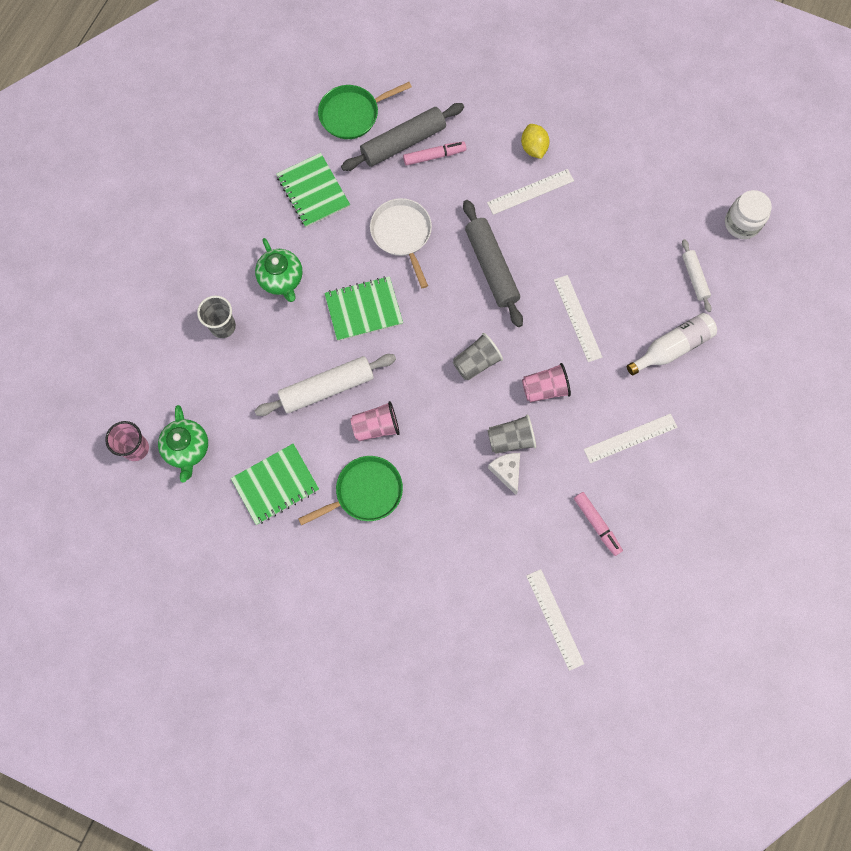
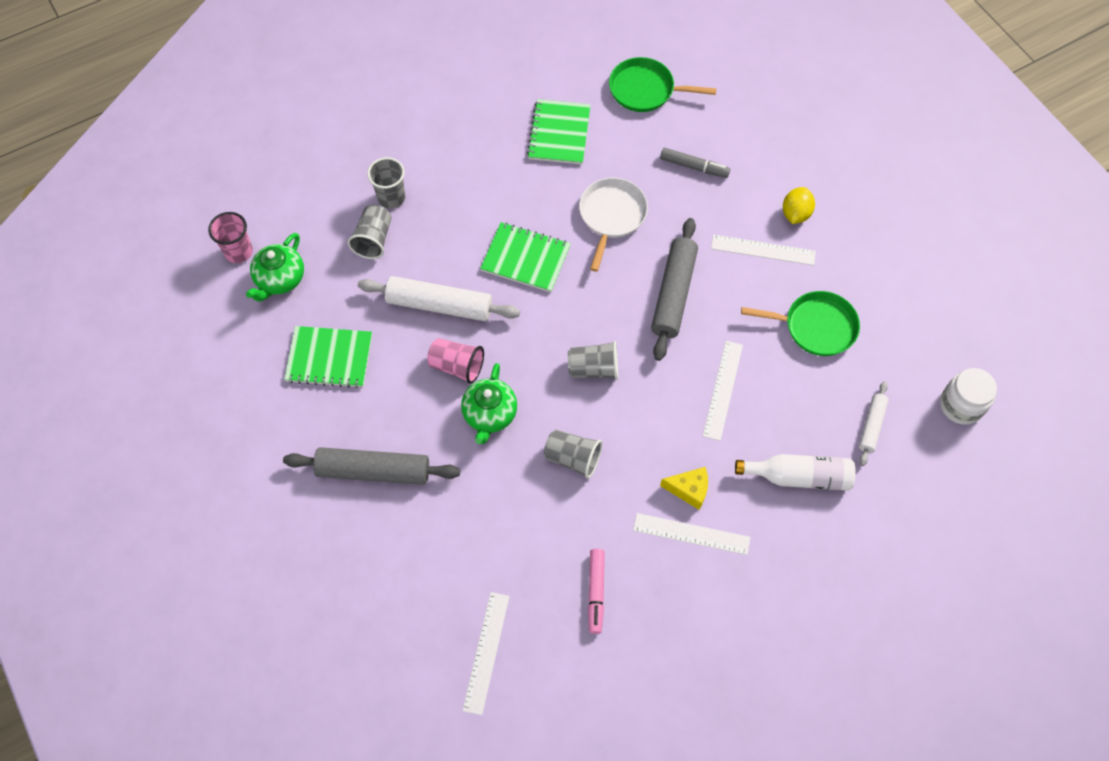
camera: 35 degrees right, 10 degrees down
green teapot [255,238,303,302] -> green teapot moved to [461,363,517,444]
green pan [298,456,403,526] -> green pan moved to [741,291,860,356]
grey rolling pin [341,103,464,171] -> grey rolling pin moved to [283,447,460,485]
pink marker [403,141,466,166] -> grey marker [660,148,730,178]
white cheese [488,453,520,495] -> none
pink cup [522,363,571,403] -> none
none -> grey cup [348,205,392,259]
none -> yellow cheese [660,467,708,510]

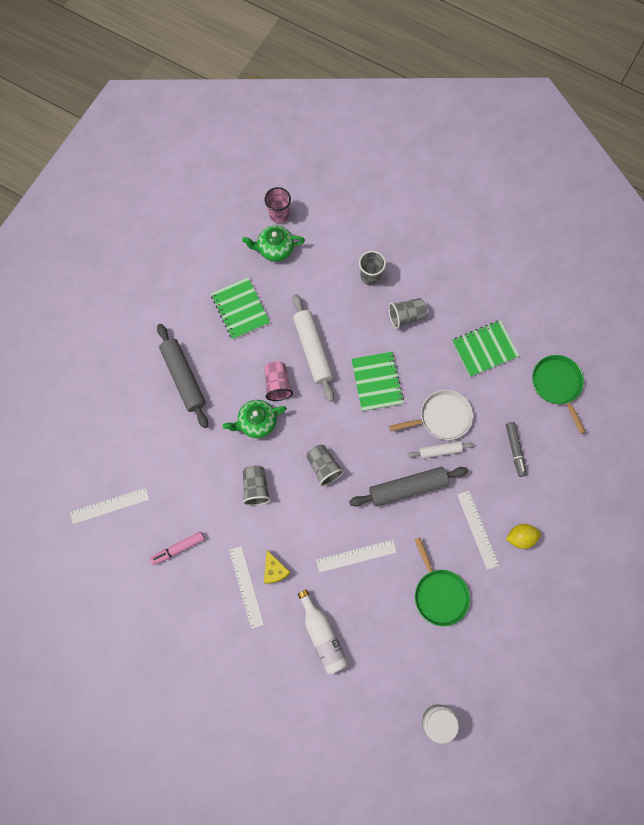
camera: 60 degrees right, 10 degrees up
grey cup [348,205,392,259] -> grey cup moved to [389,298,427,329]
white rolling pin [859,381,889,466] -> white rolling pin moved to [408,441,474,459]

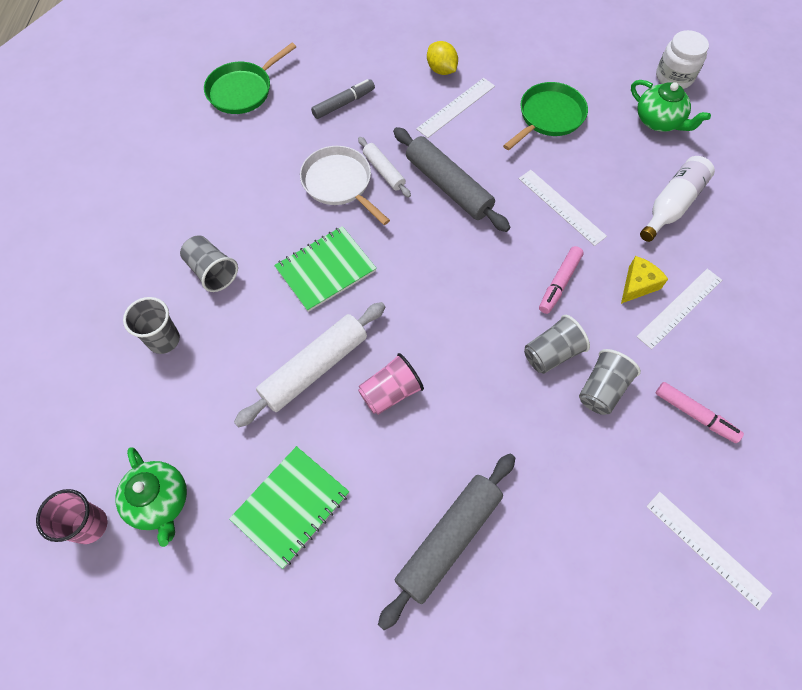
camera: 115 degrees left, 10 degrees down
green teapot [223,400,287,438] -> green teapot moved to [631,80,711,132]
grey cup [306,445,344,486] -> grey cup moved to [579,349,641,415]
green notebook [452,320,519,377] -> none
none -> pink marker [539,246,584,314]

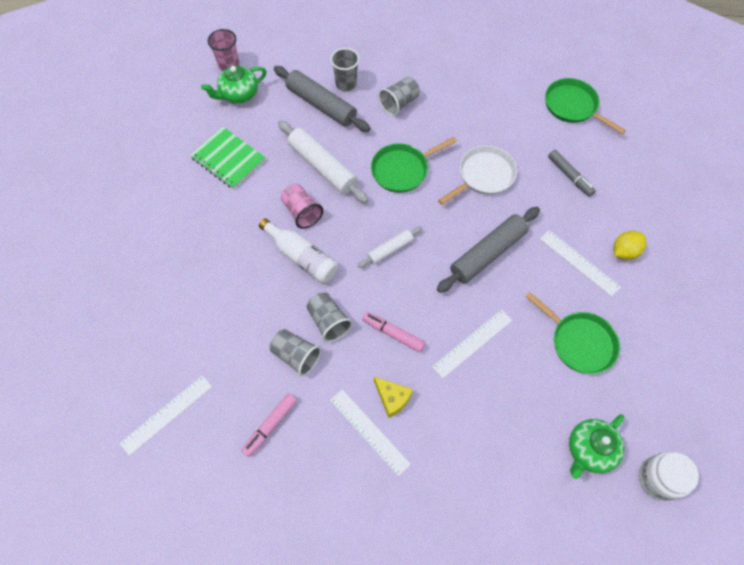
camera: 90 degrees right, 0 degrees up
green notebook [274,226,377,312] -> green pan [371,137,457,193]
white rolling pin [358,137,411,198] -> white rolling pin moved to [358,227,422,268]
grey rolling pin [378,454,515,630] -> grey rolling pin moved to [274,66,370,132]
white bottle [640,156,715,242] -> white bottle moved to [259,218,338,283]

